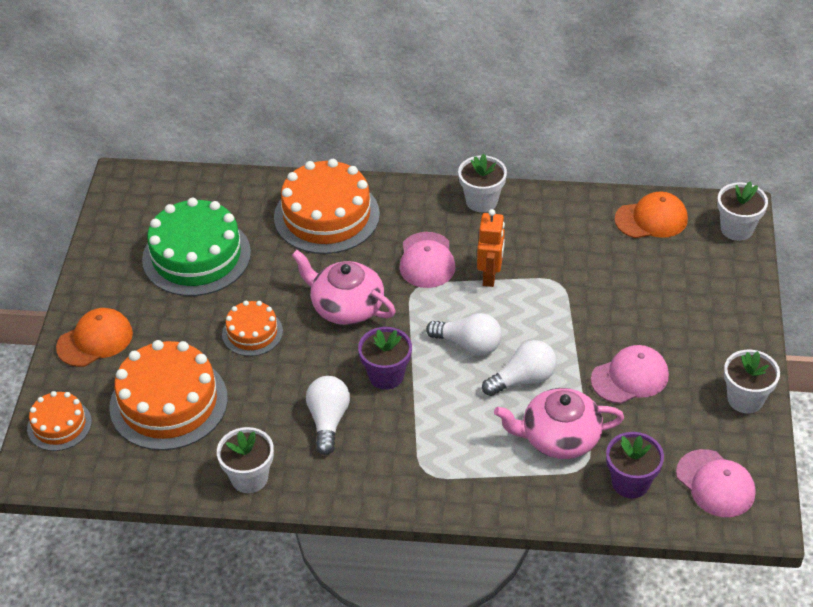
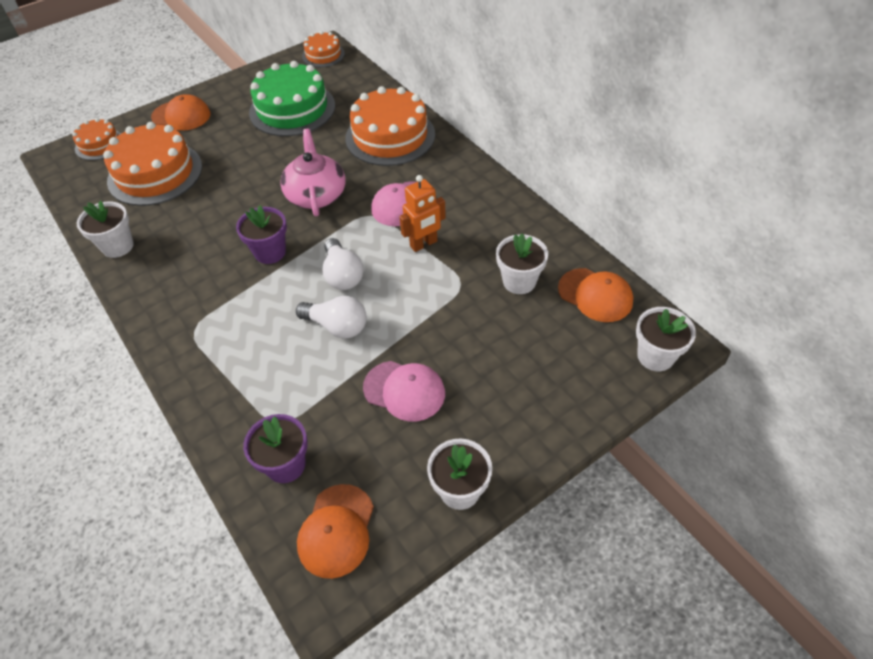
camera: 50 degrees right, 5 degrees up
orange cake [222,301,283,356] -> orange cake moved to [302,31,345,67]
white light bulb [306,376,350,455] -> none
white flower pot [458,154,507,212] -> white flower pot moved to [496,233,548,294]
pink teapot [494,388,624,459] -> none
pink cap [676,449,756,517] -> orange cap [297,484,374,579]

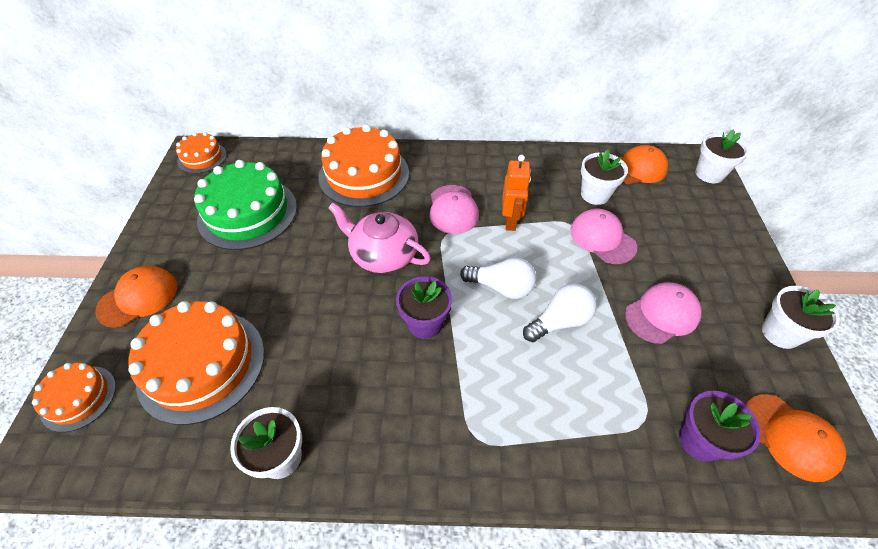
camera: 55 degrees left, 0 degrees up
none -> pink cap [570,209,637,264]

